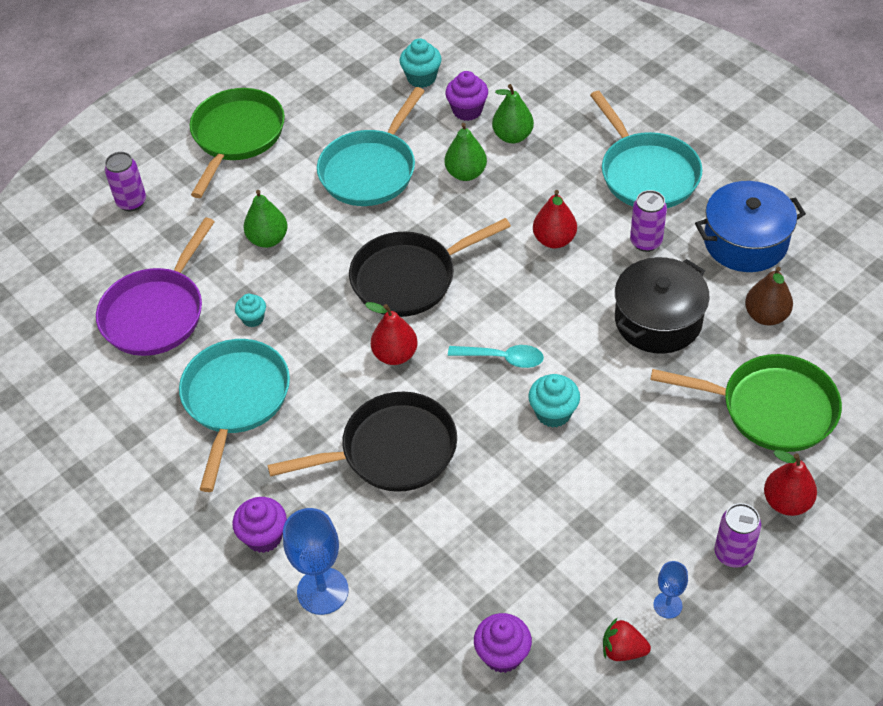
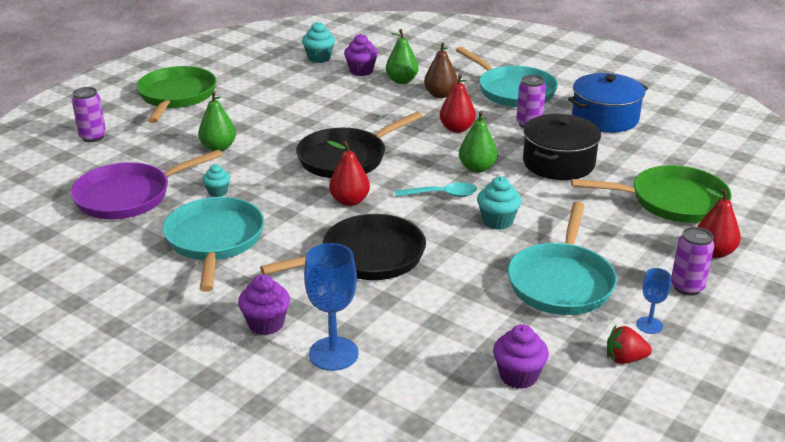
camera: 15 degrees left, 20 degrees down
purple pan [96,217,215,356] -> purple pan turned 45 degrees clockwise [71,149,223,220]
turquoise pan [317,87,425,206] -> turquoise pan moved to [508,202,617,315]
green pear [445,123,487,181] -> green pear moved to [459,111,498,173]
brown pear [745,267,793,325] -> brown pear moved to [424,42,458,98]

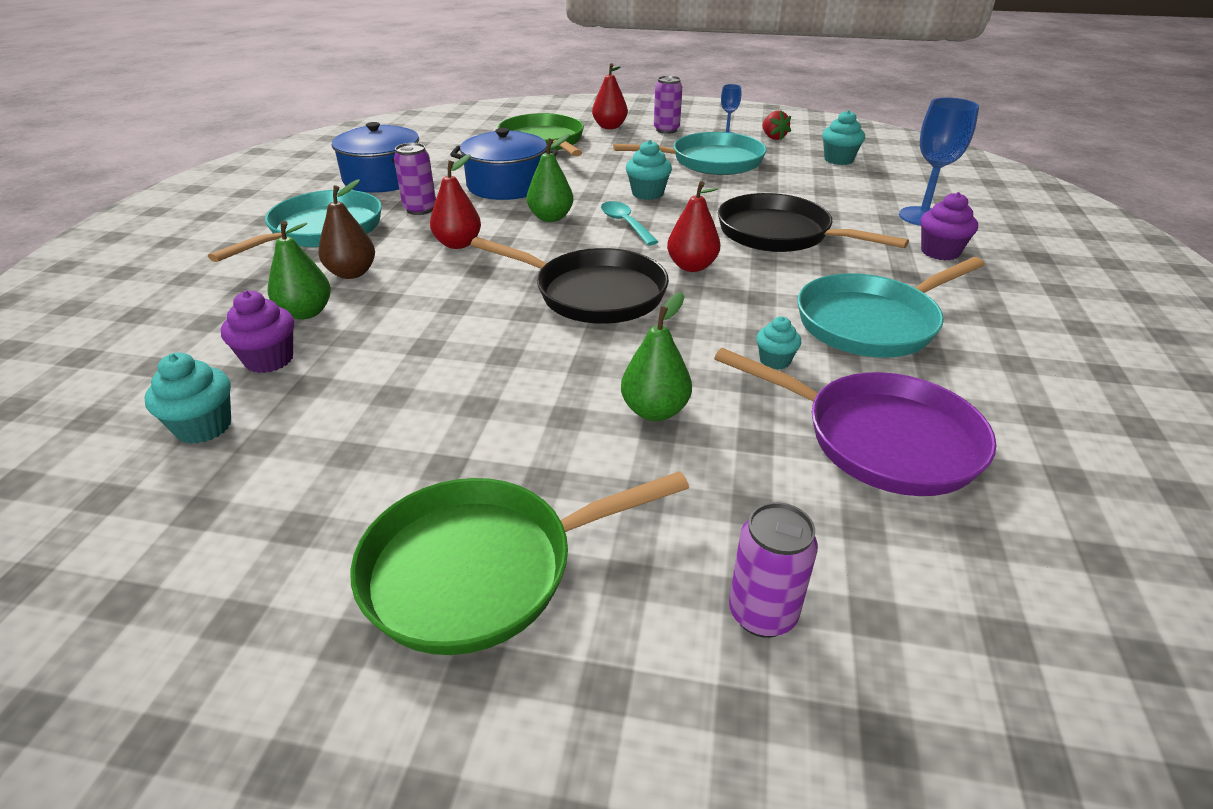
camera: 115 degrees left, 5 degrees up
purple cupcake [493,324,549,389] -> turquoise cupcake [822,110,865,165]
black pot [523,114,601,180] -> blue pot [450,128,558,200]

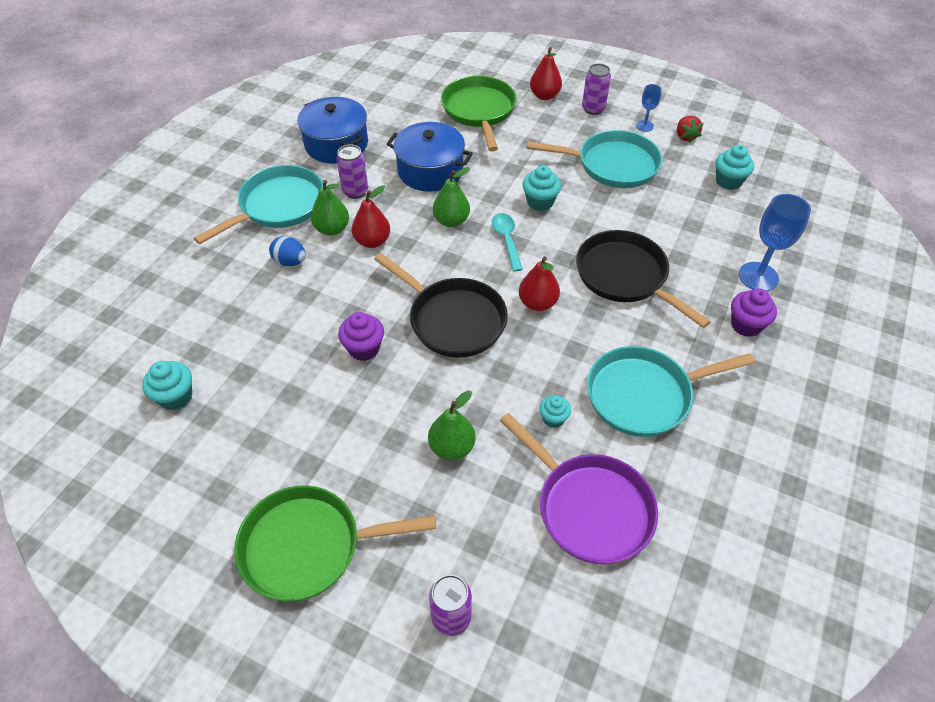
camera: 15 degrees right, 15 degrees up
purple cupcake [221,290,294,373] -> purple cupcake moved to [338,312,384,361]
green pear [268,221,331,320] -> green pear moved to [311,180,349,236]
brown pear [318,179,375,279] -> blue egg [269,236,306,266]

